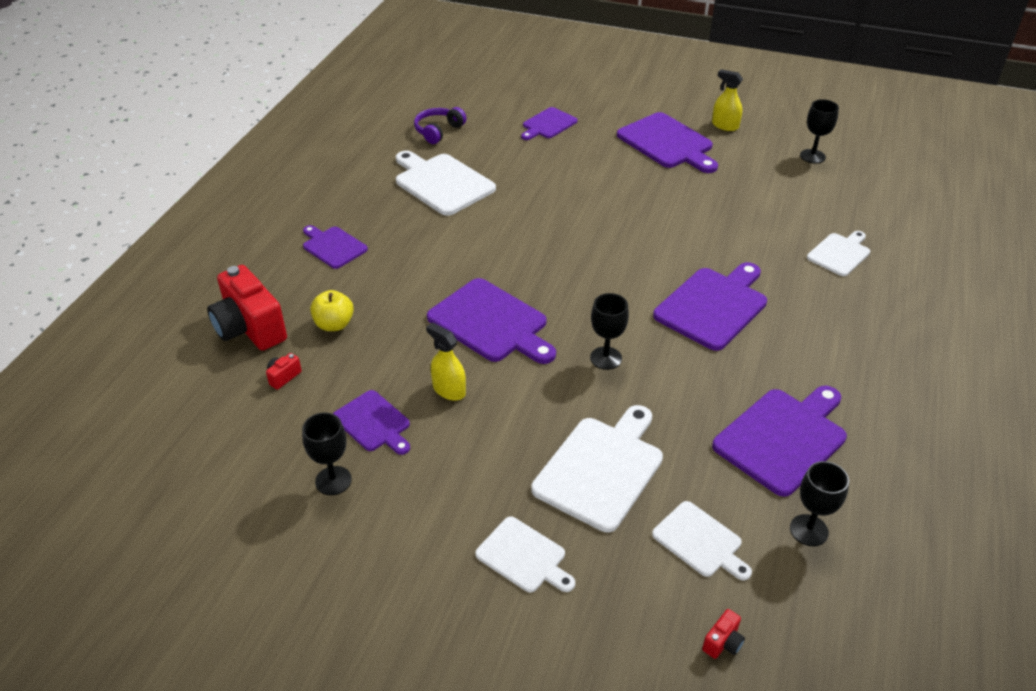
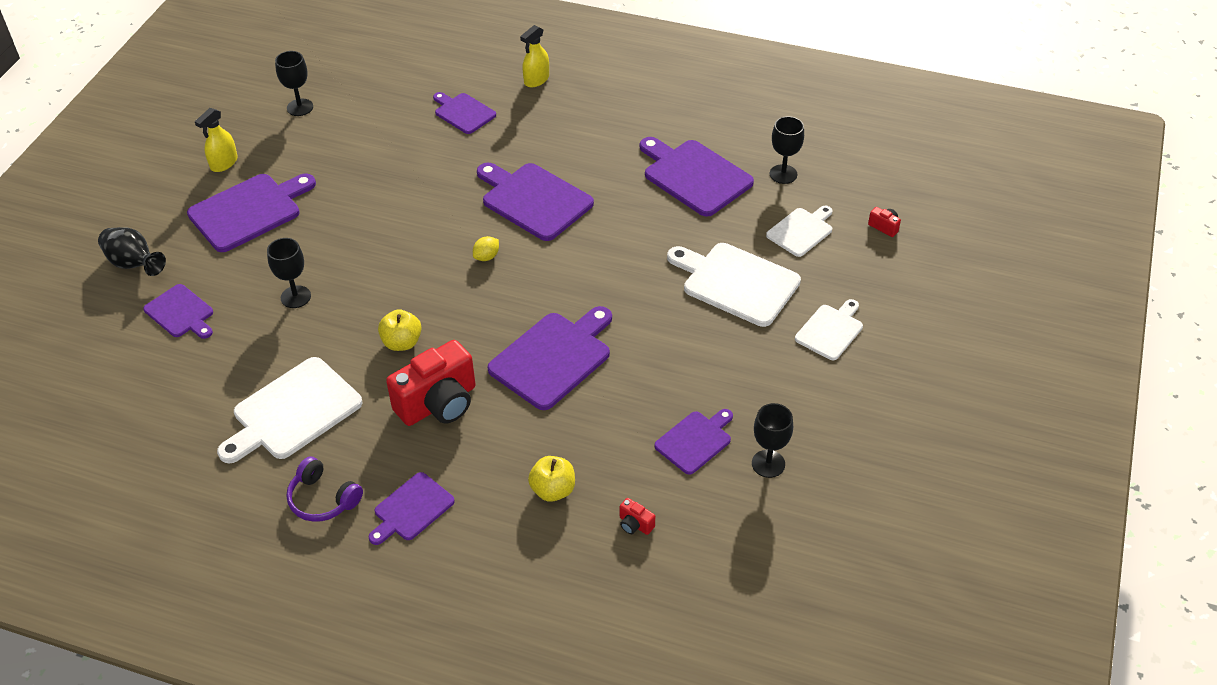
camera: 90 degrees left, 5 degrees up
red camera [207,265,287,351] -> red camera moved to [386,340,475,426]
purple headphones [414,107,466,144] -> purple headphones moved to [286,456,363,522]
yellow spray bottle [426,322,466,401] -> yellow spray bottle moved to [520,25,549,87]
black goblet [590,293,629,370] -> black goblet moved to [267,238,311,308]
white cutting board [807,231,870,276] -> purple cutting board [433,92,496,134]
none -> black vase [98,227,166,276]
none -> yellow apple [378,309,422,351]
none -> yellow lemon [473,236,499,261]

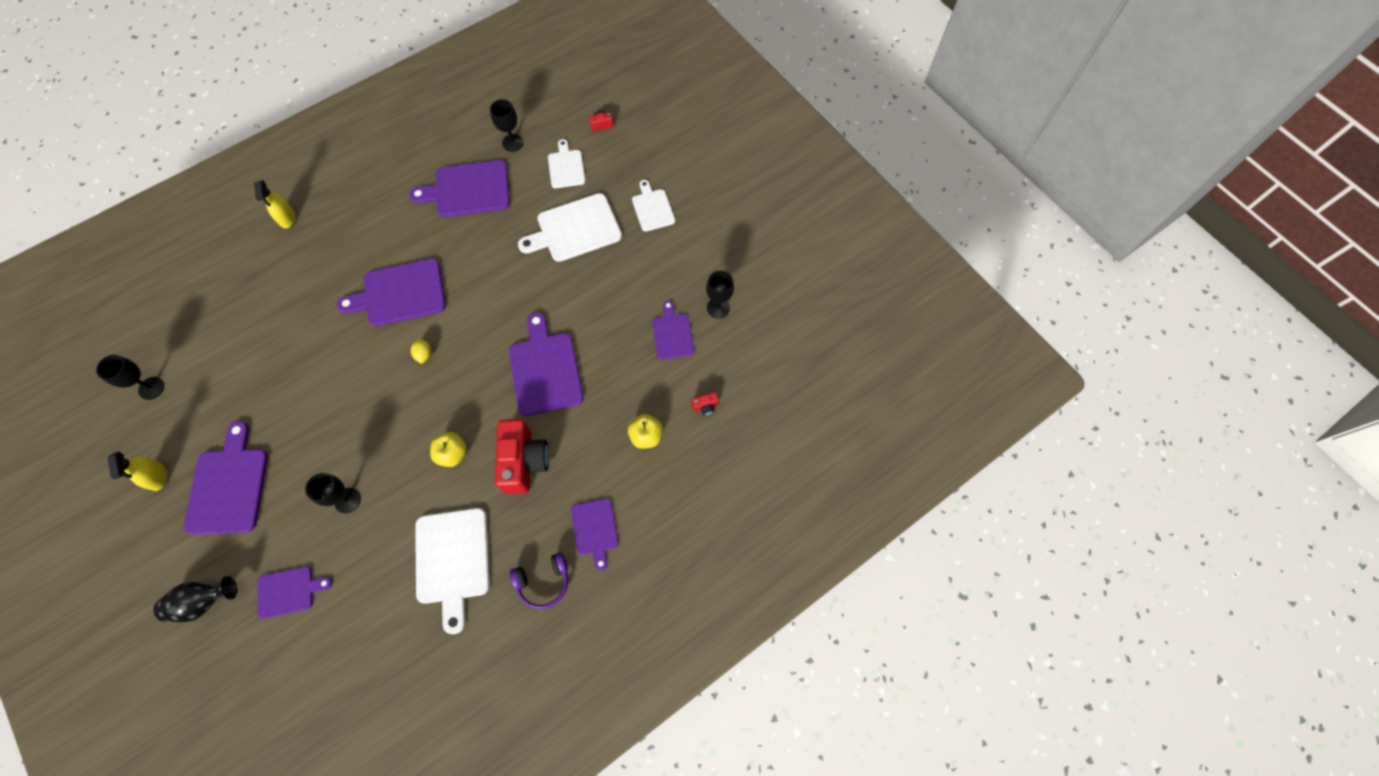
camera: 55 degrees left, 20 degrees up
purple cutting board [433,92,496,134] -> none

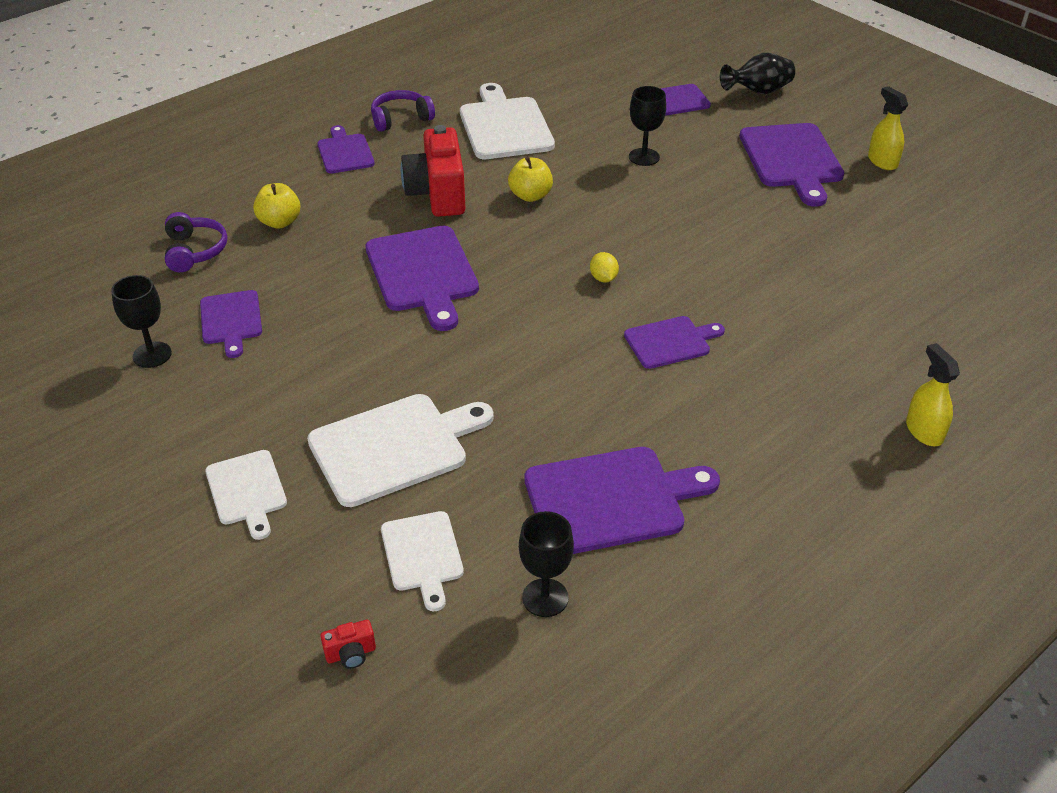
camera: 175 degrees right, 25 degrees down
black goblet [96,355,164,400] -> none
purple cutting board [337,258,446,327] -> purple cutting board [624,316,725,369], size x0.59
red camera [692,392,719,416] -> purple headphones [165,212,227,272]

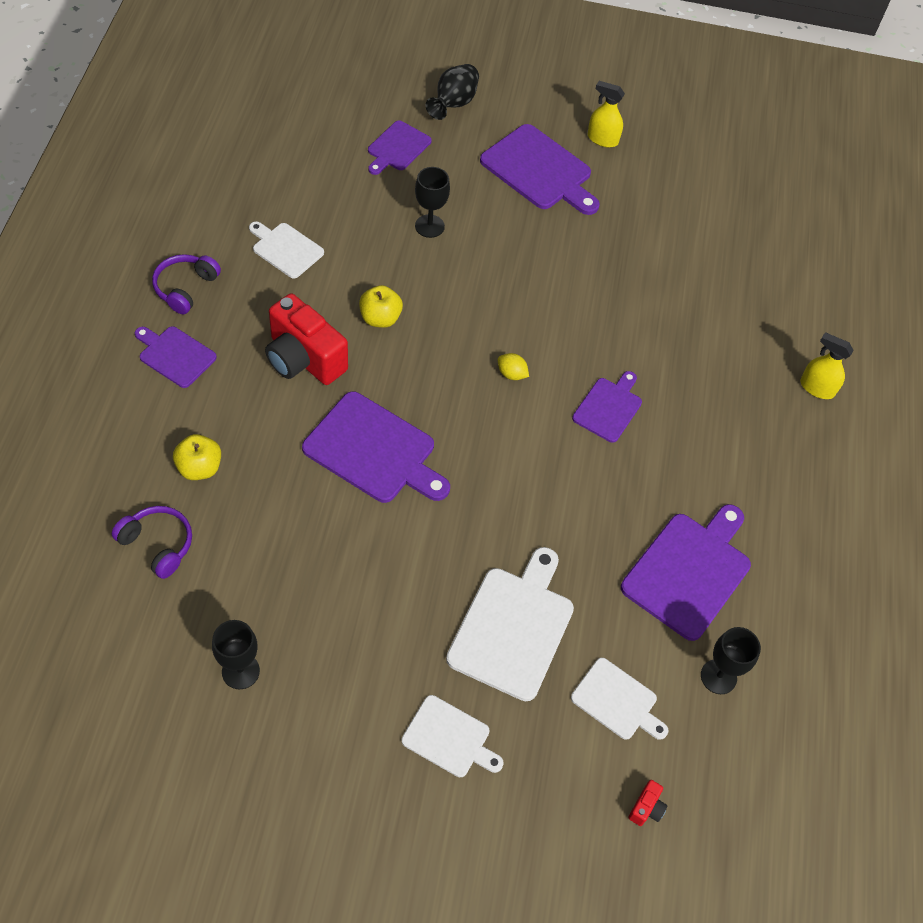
camera: 45 degrees left, 15 degrees up
purple cutting board [200,290,262,358] -> none
white cutting board [460,83,555,159] -> white cutting board [249,222,324,278], size x0.59

